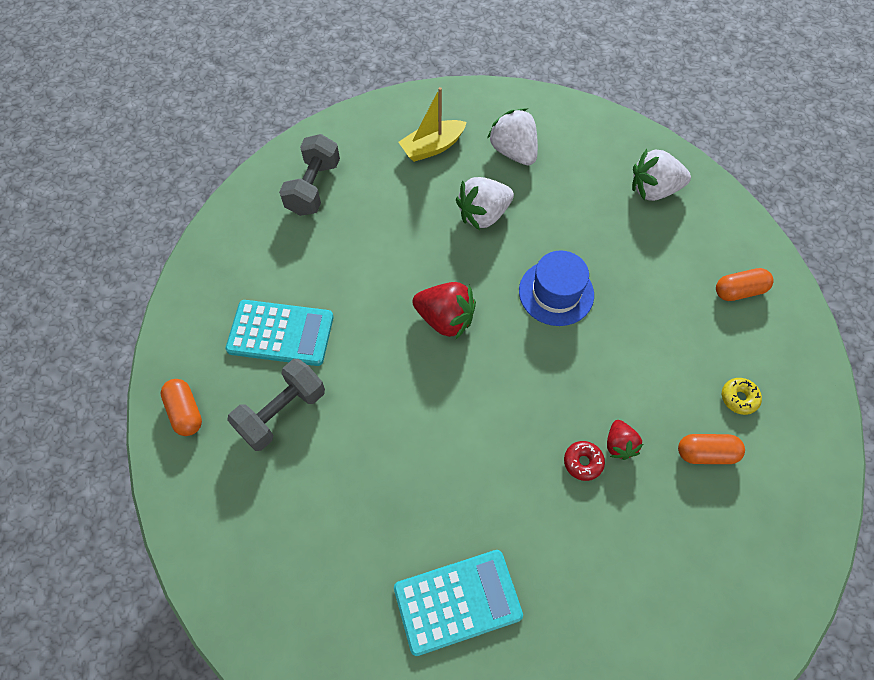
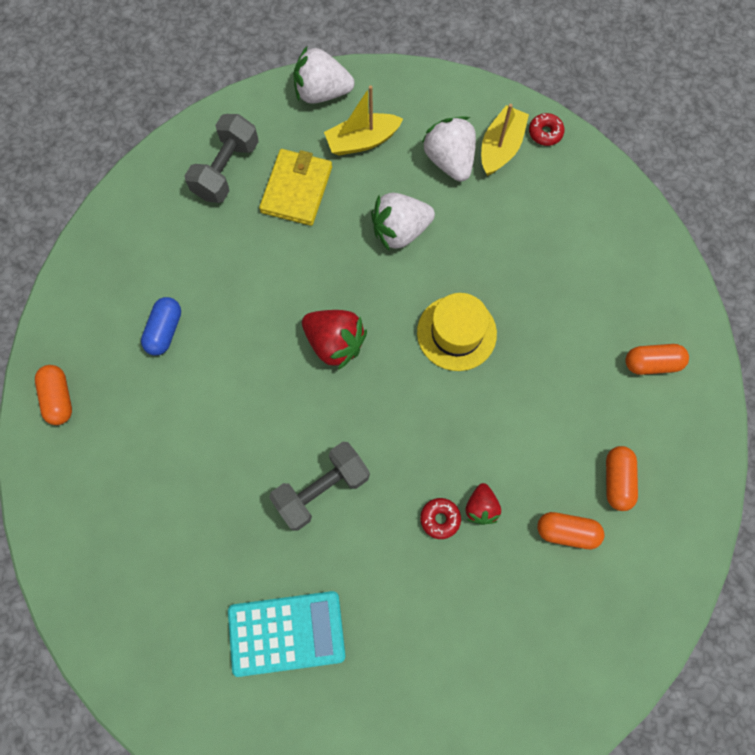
camera: 10 degrees right, 10 degrees up
turquoise calculator [225,300,334,366] -> blue capsule [141,297,181,356]
grey dumbbell [227,359,325,451] -> grey dumbbell moved to [269,442,370,531]
blue hat [519,251,594,326] -> yellow hat [417,293,497,371]
white strawberry [632,149,691,201] -> white strawberry moved to [293,45,355,104]
yellow donut [722,378,762,415] -> orange capsule [606,446,638,511]
none -> yellow wallet [259,149,332,226]
none -> yellow boat [481,104,529,176]
none -> red donut [529,113,565,146]

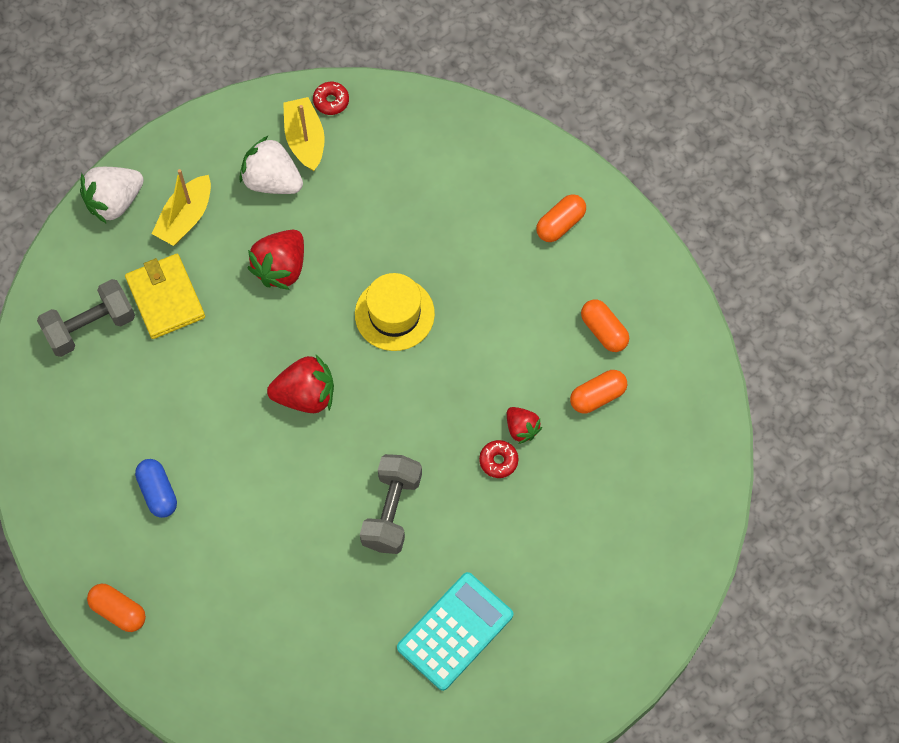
camera: 40 degrees left, 5 degrees down
grey dumbbell [185,114,259,203] -> grey dumbbell turned 75 degrees clockwise [37,279,135,357]
white strawberry [371,193,435,250] -> red strawberry [247,230,304,290]

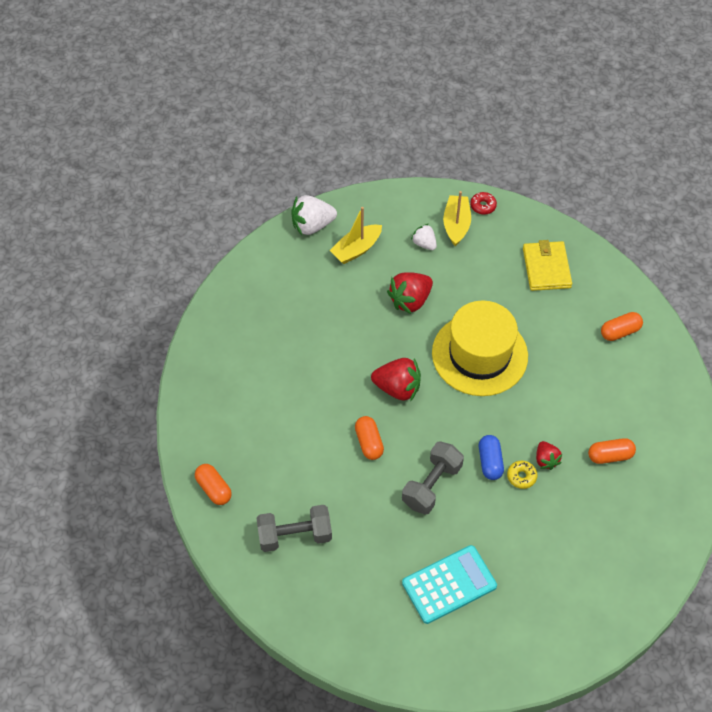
camera: 20 degrees right, 10 degrees down
grey dumbbell [37,279,135,357] -> grey dumbbell moved to [257,505,332,552]
yellow wallet [125,254,205,339] -> yellow wallet moved to [523,240,572,291]
blue capsule [135,459,177,518] -> blue capsule moved to [479,435,504,480]
white strawberry [239,135,303,194] -> white strawberry [411,224,437,250], size x0.59
yellow hat [355,273,435,351] -> yellow hat [432,301,528,396], size x1.61
red donut [479,440,518,478] -> yellow donut [507,461,537,489]
orange capsule [581,299,629,352] -> orange capsule moved to [355,416,384,460]

